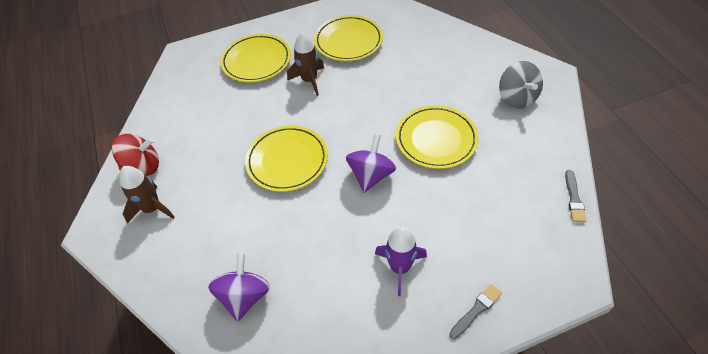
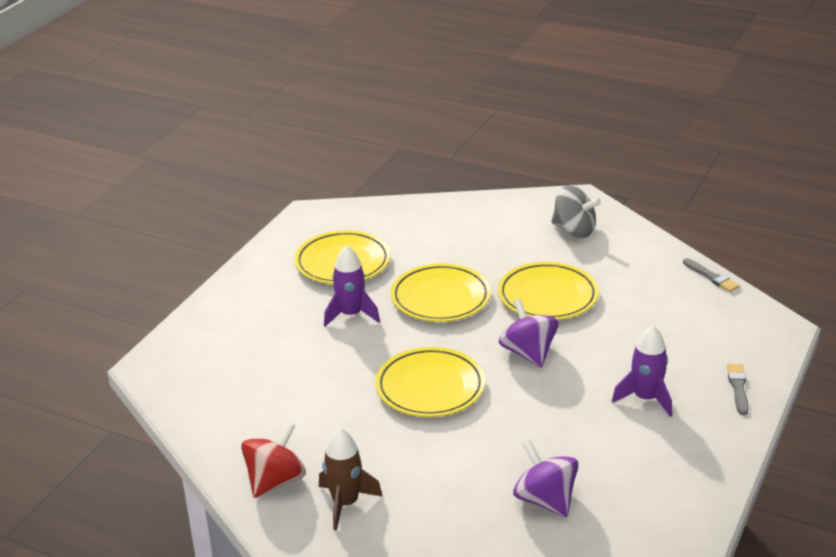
camera: 45 degrees left, 20 degrees down
yellow plate [220,34,291,82] -> yellow plate moved to [391,263,491,322]
brown rocket [287,32,324,96] -> purple rocket [324,245,380,327]

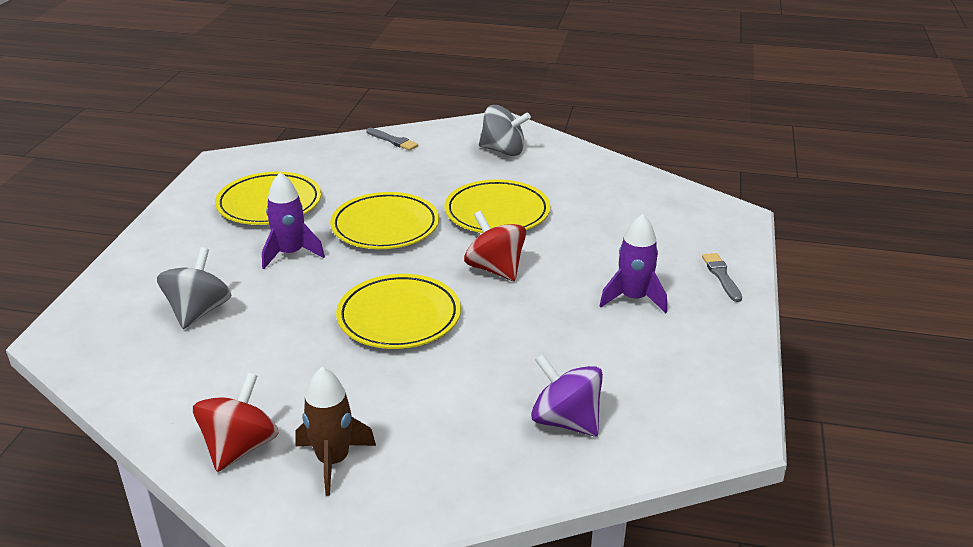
camera: 15 degrees left, 0 degrees up
purple spinning top [499,299,559,368] -> red spinning top [464,211,526,281]
grey brush [683,258,740,292] -> grey brush moved to [366,128,418,151]
none -> grey spinning top [157,247,232,329]

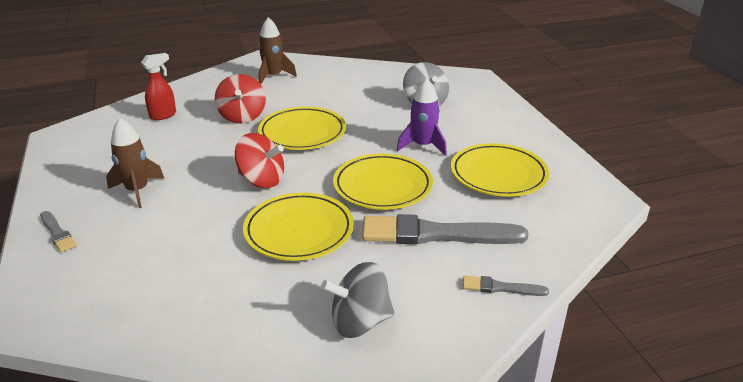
camera: 150 degrees right, 0 degrees up
red spinning top [193,373,279,472] -> red spinning top moved to [215,74,266,124]
purple spinning top [531,354,603,437] -> red spray bottle [141,53,176,120]
purple rocket [600,214,667,313] -> brown rocket [106,118,164,208]
none -> grey brush [362,214,529,244]

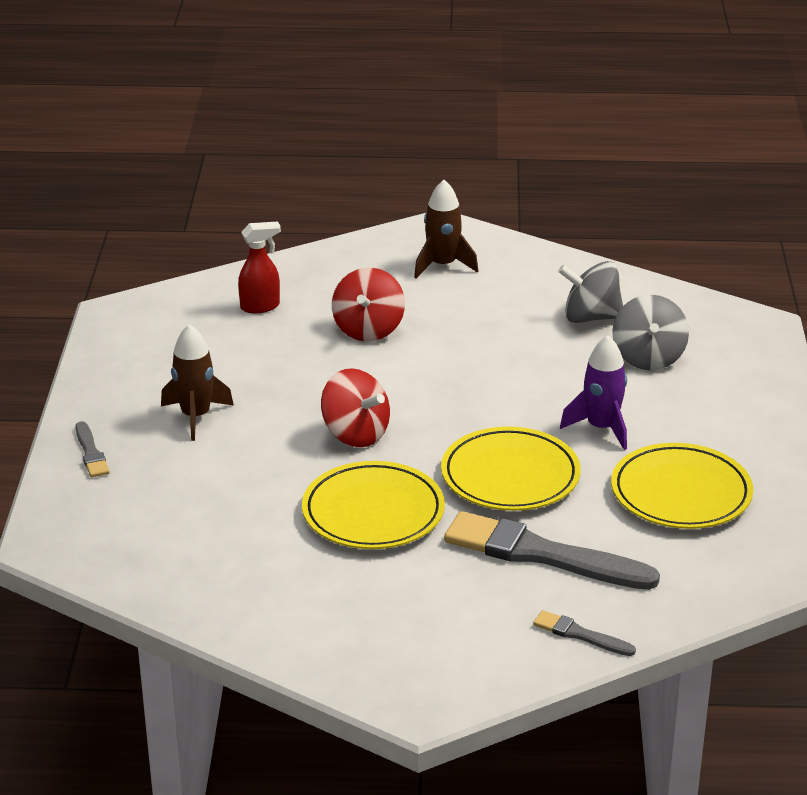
camera: 20 degrees right, 0 degrees up
yellow plate [258,107,346,150] -> none
grey spinning top [321,262,394,338] -> grey spinning top moved to [558,261,623,323]

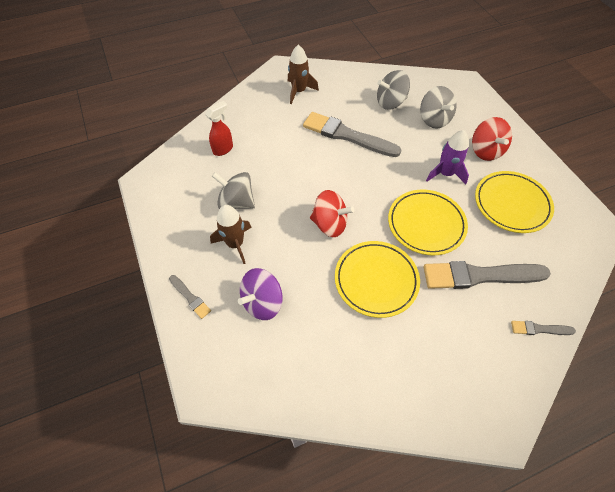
camera: 25 degrees left, 25 degrees up
red spinning top [332,268,405,341] -> red spinning top moved to [472,117,512,161]
none -> grey spinning top [212,172,255,209]
none -> purple spinning top [238,268,282,320]
none -> grey brush [303,112,401,157]

